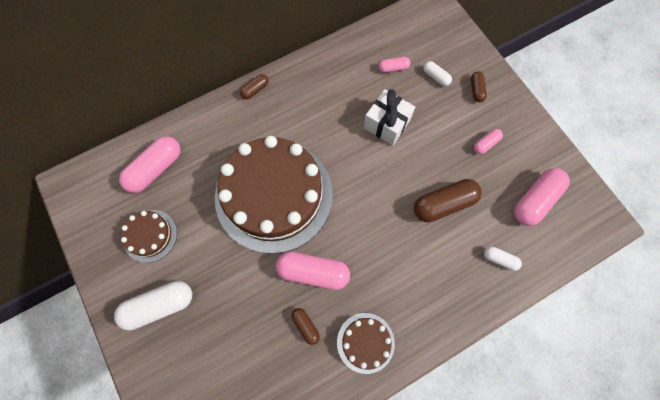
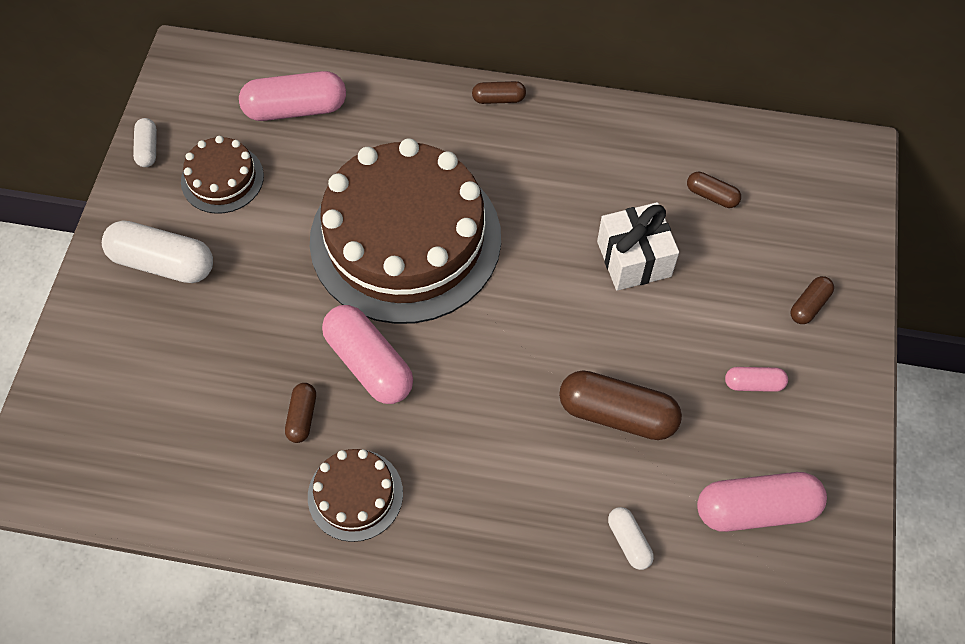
camera: 40 degrees right, 10 degrees down
pink capsule [378,57,411,73] -> brown capsule [687,172,741,208]
white capsule [423,61,452,86] -> white capsule moved to [133,118,157,167]

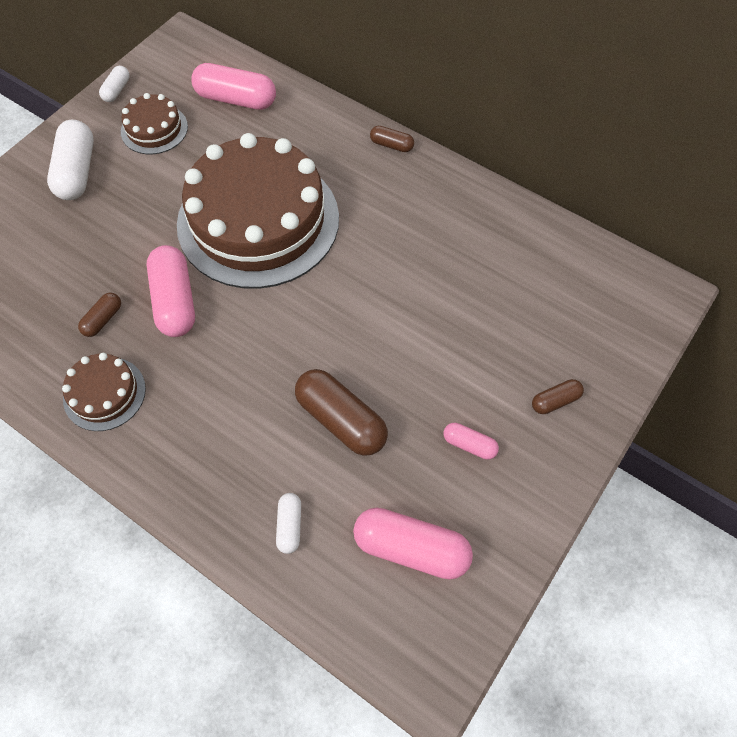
camera: 25 degrees right, 0 degrees up
white capsule [102,220,213,283] -> white capsule turned 45 degrees clockwise [47,120,94,200]
white gift [597,202,679,291] -> none
brown capsule [687,172,741,208] -> none

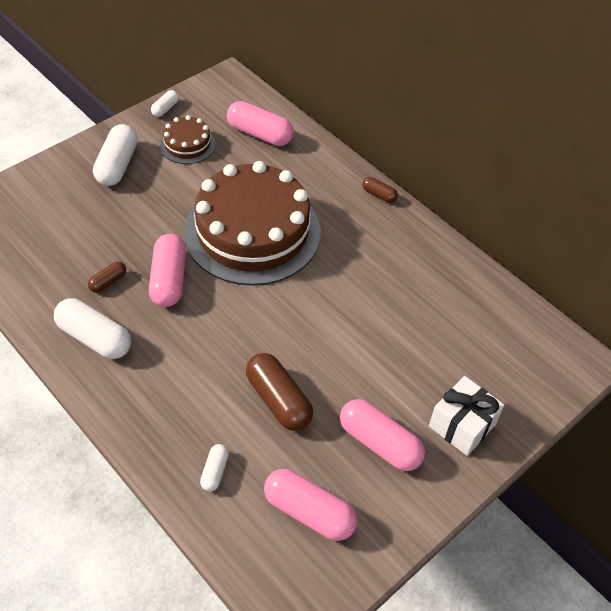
camera: 10 degrees right, 10 degrees down
brown cake [62,353,146,431] -> white capsule [54,298,131,359]
pink capsule [443,423,499,460] -> pink capsule [340,399,425,471], size x1.95
brown capsule [532,379,584,414] -> white gift [429,376,504,456]

